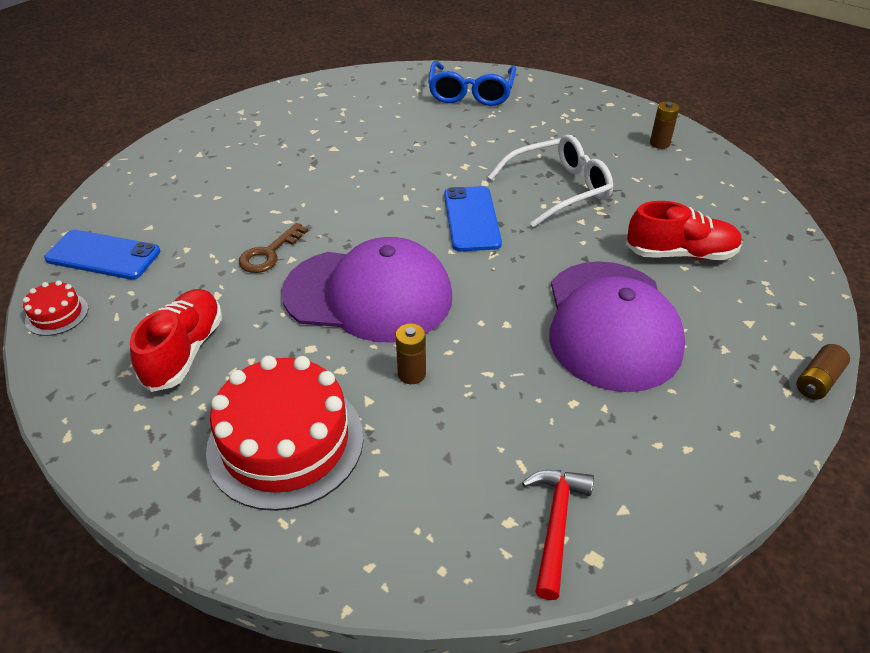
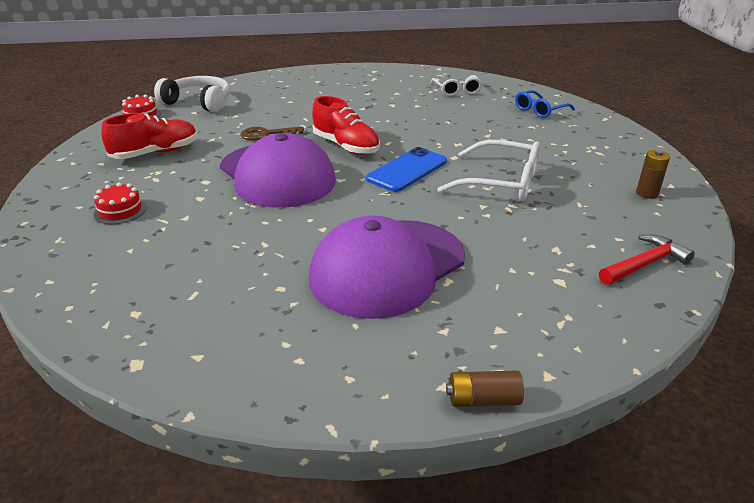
camera: 45 degrees right, 10 degrees down
blue phone [44,230,160,279] -> white headphones [154,76,230,112]
red cake [206,356,364,511] -> red cake [93,183,147,224], size x0.45
brown battery [396,324,426,384] -> none
blue glasses [428,61,516,106] -> blue glasses [515,90,575,118], size x0.63
red hammer [522,470,594,600] -> red hammer moved to [599,235,695,285]
red shoe [626,201,743,260] -> red shoe moved to [312,96,380,155]
none -> white glasses [430,75,482,96]

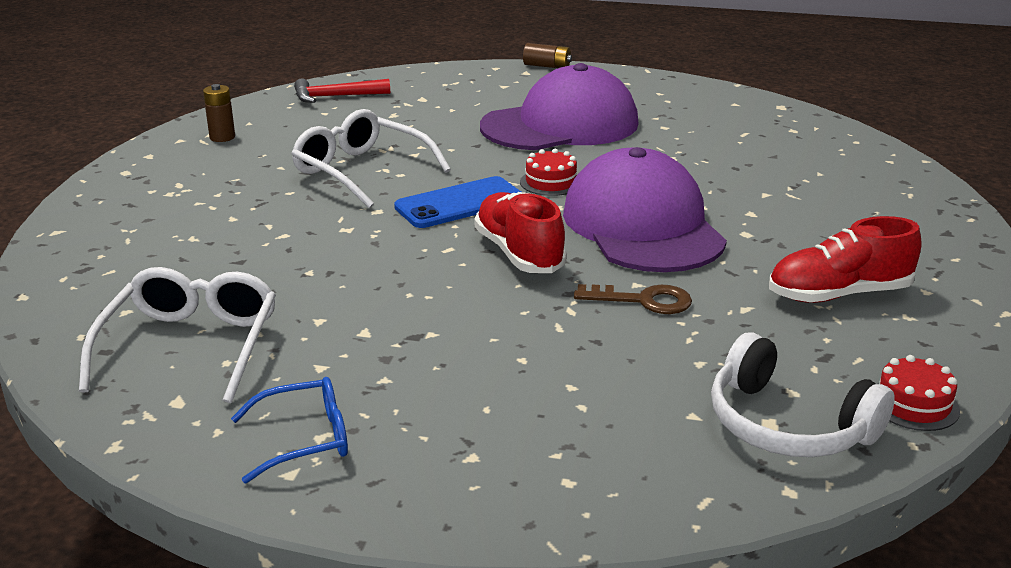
camera: 160 degrees left, 5 degrees down
red cake [93,183,147,224] -> red cake moved to [520,149,577,196]
white glasses [430,75,482,96] -> white glasses [79,267,276,403], size x1.59
blue glasses [515,90,575,118] -> blue glasses moved to [231,377,348,483]

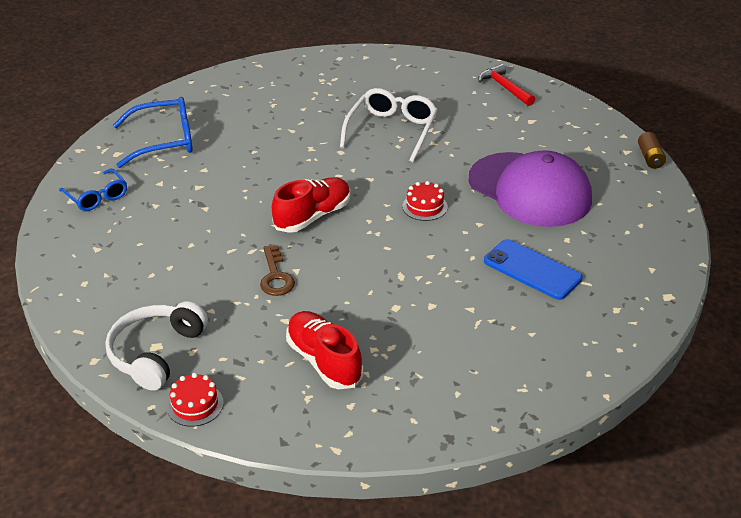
camera: 70 degrees right, 10 degrees up
white glasses [79,267,276,403] -> blue glasses [113,97,193,168]
brown battery [203,84,235,142] -> none
blue phone [394,176,521,228] -> blue phone moved to [484,239,583,300]
purple cap [563,147,727,272] -> none

